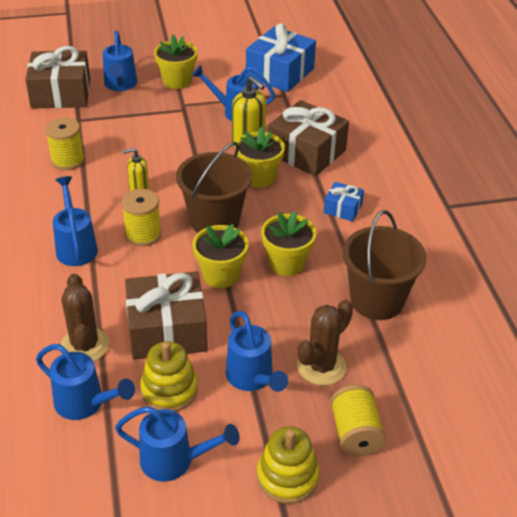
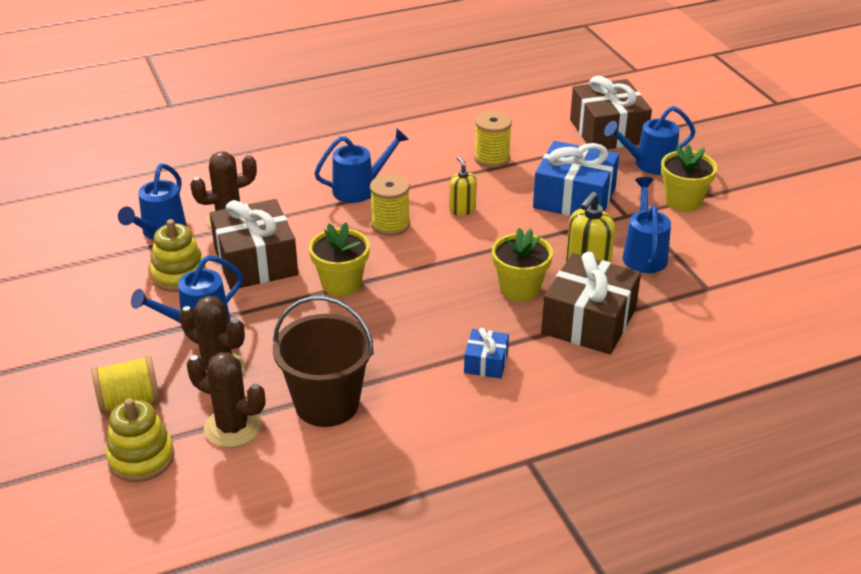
camera: 80 degrees right, 5 degrees down
blue watering can [115,406,239,482] -> none
brown bucket [176,142,252,233] -> none
blue gift [246,23,316,92] -> blue gift moved to [533,141,619,216]
yellow stacking toy [257,426,319,504] -> yellow stacking toy moved to [106,398,174,482]
yellow flower pot [261,211,317,276] -> none
none -> brown cactus [187,352,265,447]

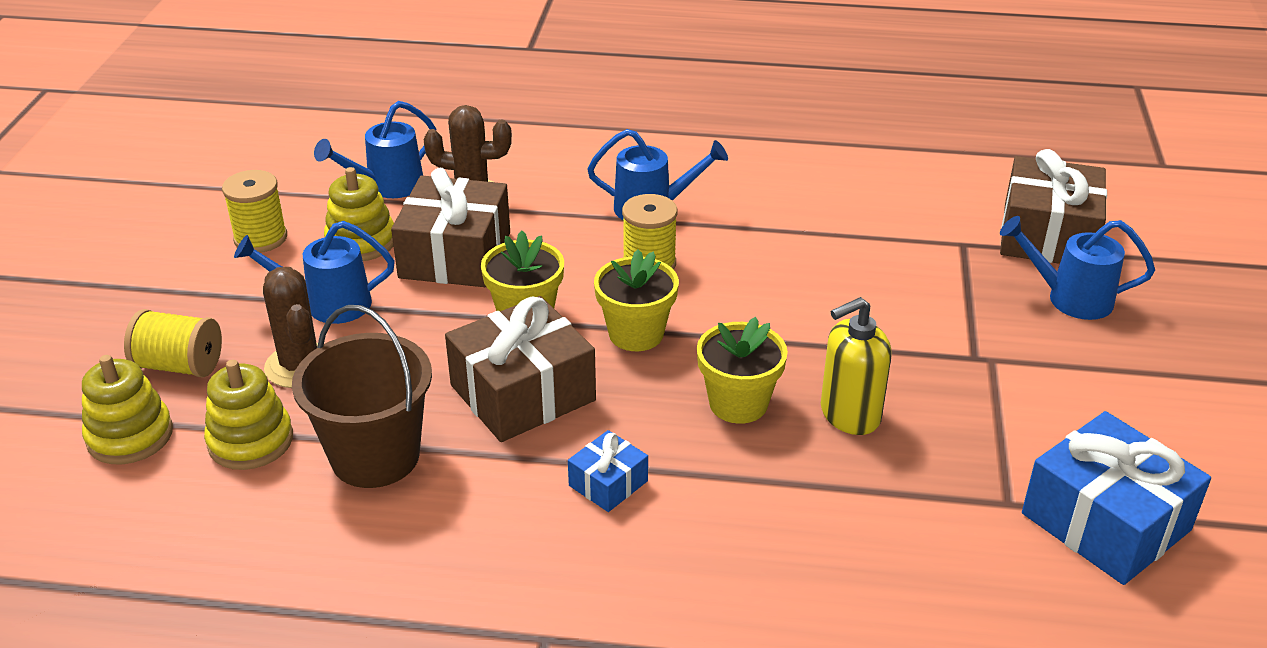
camera: 30 degrees right, 0 degrees up
brown cactus [187,352,265,447] -> yellow stacking toy [204,360,293,470]
yellow soap dispenser [449,156,477,216] -> none
yellow spool [474,111,512,168] -> yellow spool moved to [222,170,287,253]
blue gift [533,141,619,216] -> blue gift moved to [1022,411,1211,585]
brown gift [541,252,641,354] -> brown gift moved to [445,296,596,442]
blue watering can [623,177,671,273] -> none
yellow flower pot [661,145,717,212] -> yellow flower pot moved to [594,249,679,351]

